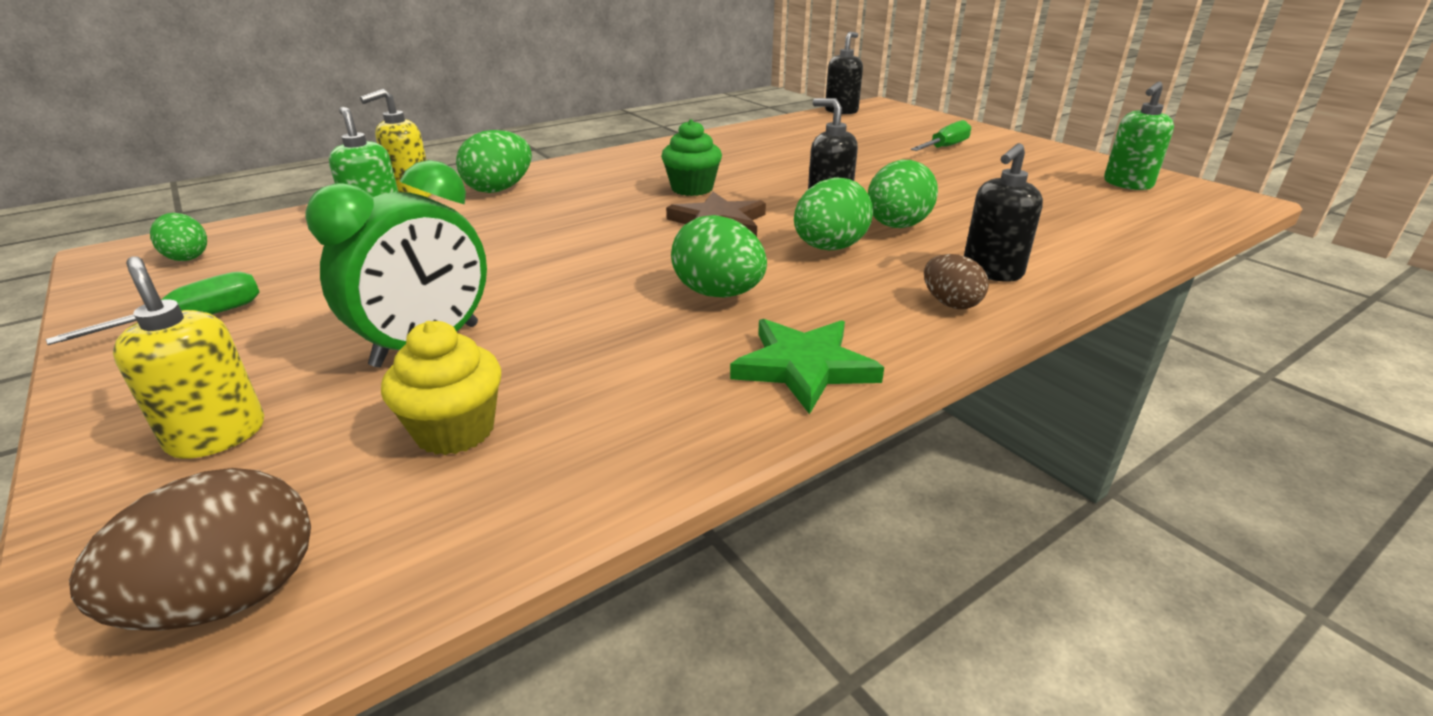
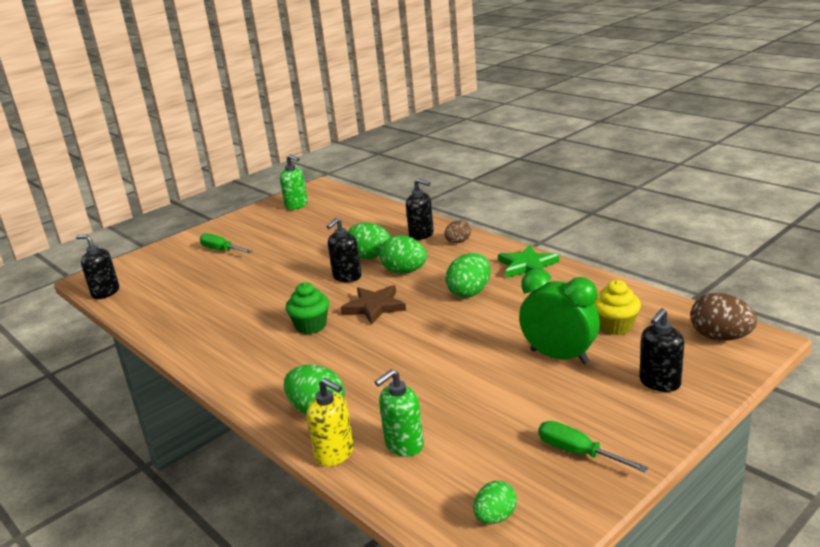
camera: 95 degrees left, 5 degrees down
yellow soap dispenser [113,256,264,459] -> black soap dispenser [639,308,684,392]

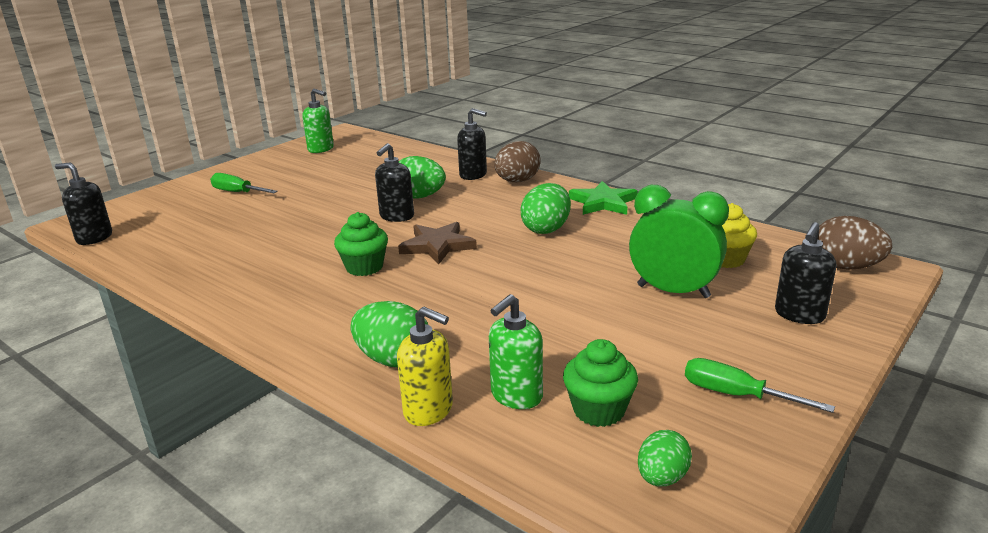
camera: 10 degrees left, 0 degrees up
green egg [379,235,427,274] -> none
brown egg [444,220,471,243] -> brown egg [494,141,541,182], size x1.59
none -> green cupcake [563,339,638,427]

